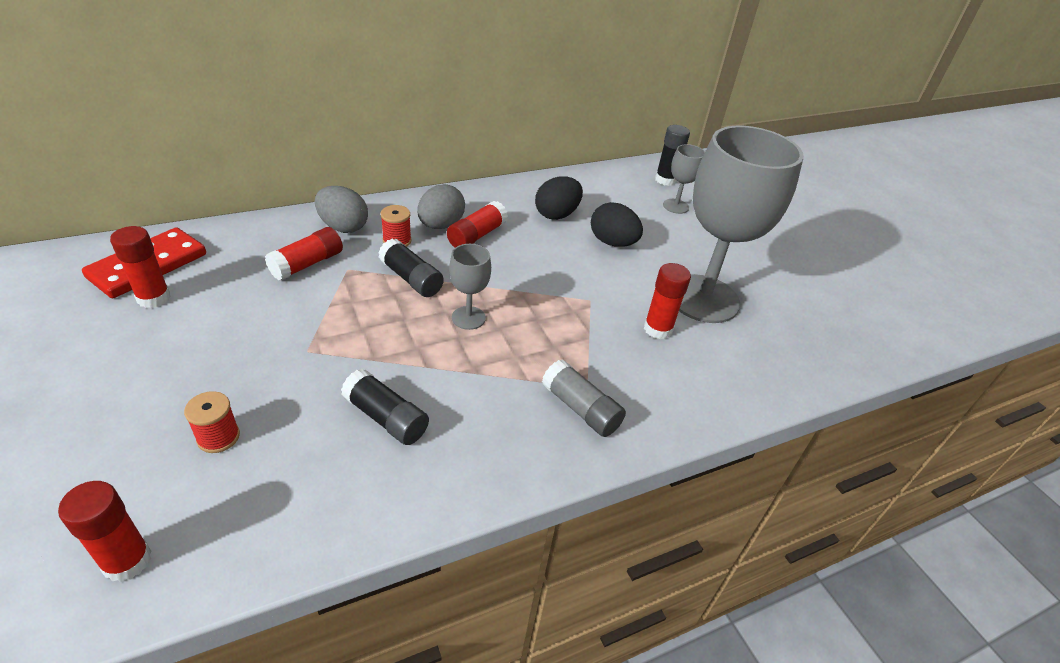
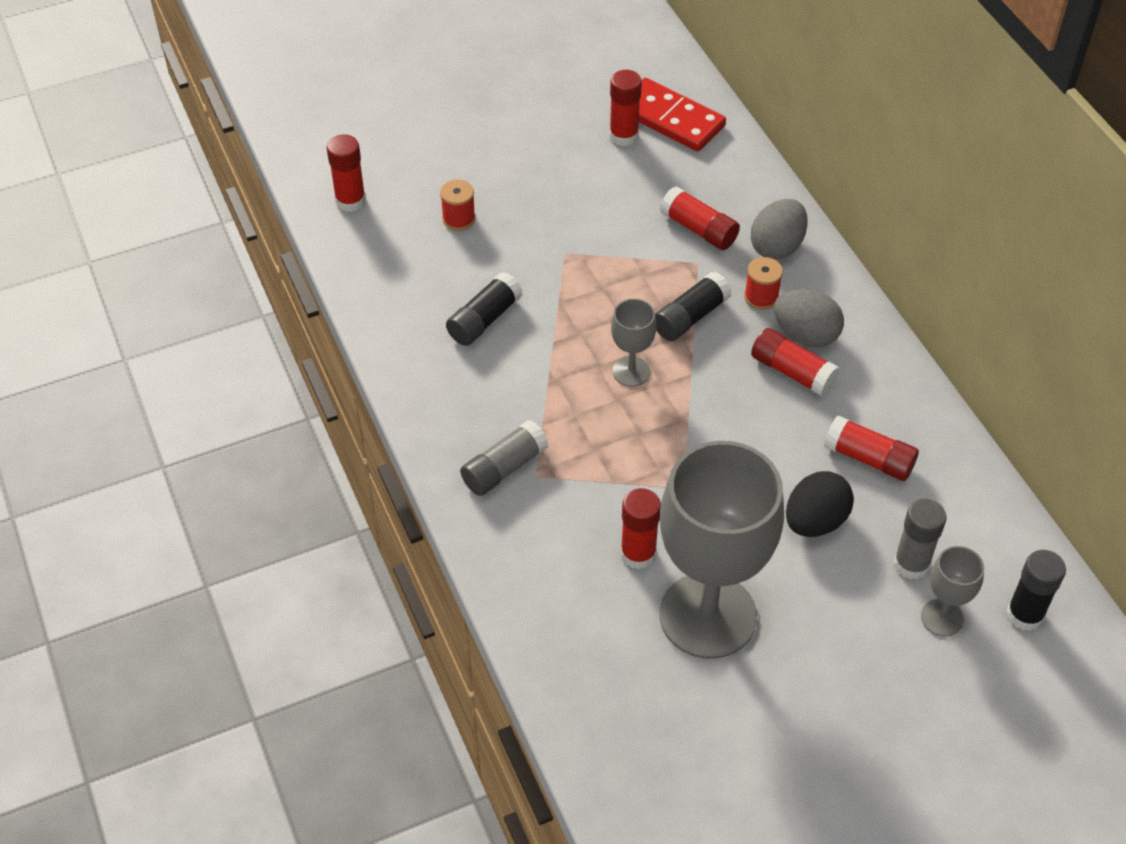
camera: 95 degrees right, 10 degrees up
black egg [535,176,583,220] -> red glue stick [824,415,919,481]
none -> grey glue stick [893,499,947,580]

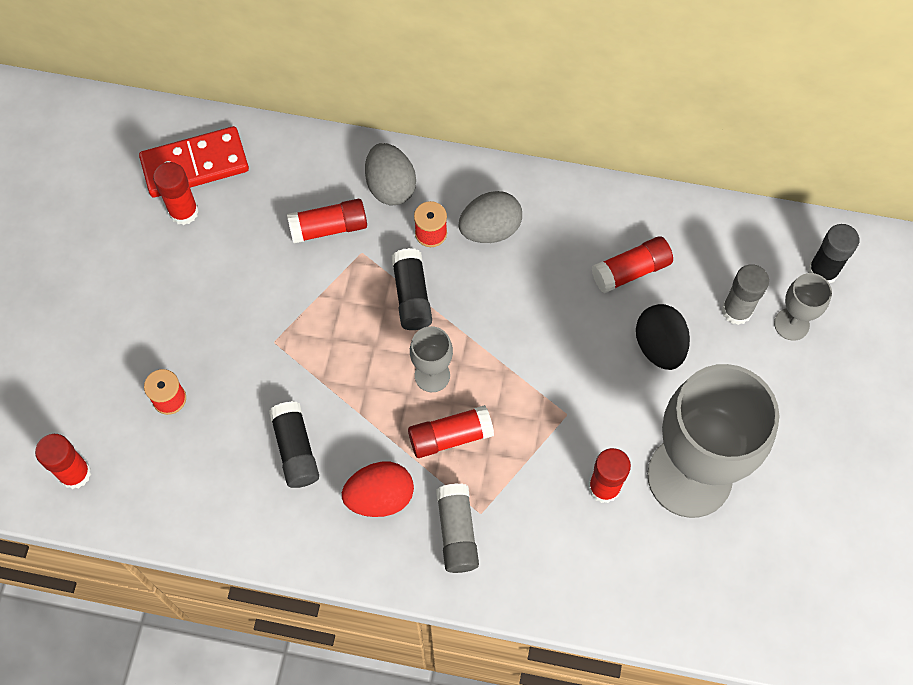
camera: 55 degrees left, 15 degrees up
red glue stick [751,328,840,396] -> red glue stick moved to [408,405,494,458]
none -> red egg [342,462,414,517]

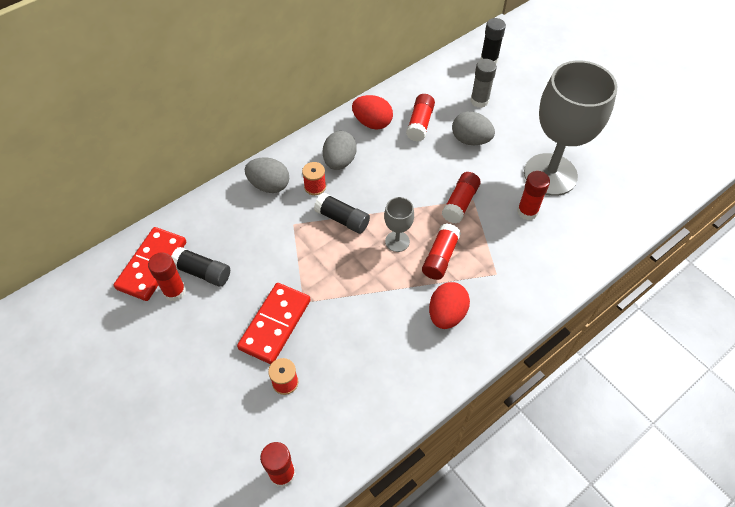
camera: 50 degrees left, 10 degrees down
black glue stick [269,401,319,488] -> black glue stick moved to [171,247,230,287]
red glue stick [287,199,367,243] -> red glue stick moved to [442,172,481,224]
grey glue stick [436,483,479,573] -> none
black egg [636,304,690,370] -> grey egg [452,112,495,145]
grey goblet [774,273,832,341] -> none
none -> red domino [237,283,310,364]
none -> red egg [352,95,393,130]

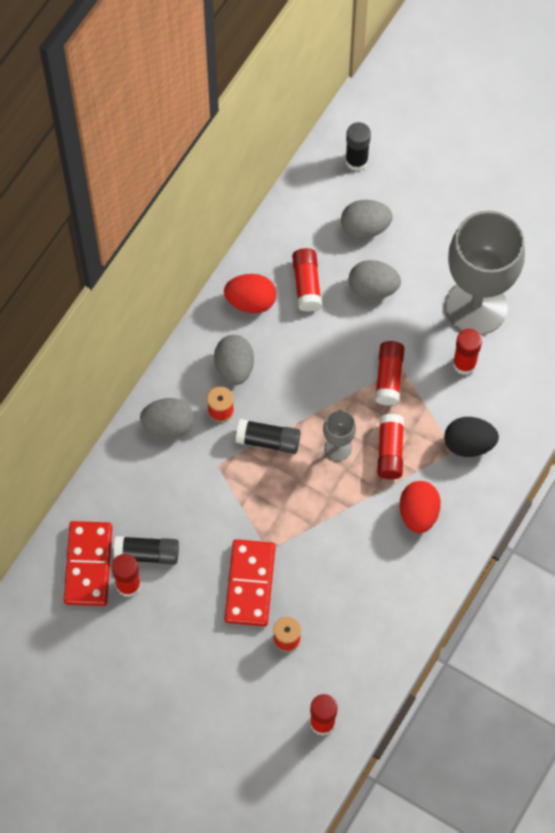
camera: 20 degrees left, 10 degrees up
grey glue stick [471,59,497,108] -> grey egg [341,200,393,239]
none -> black egg [444,417,499,457]

